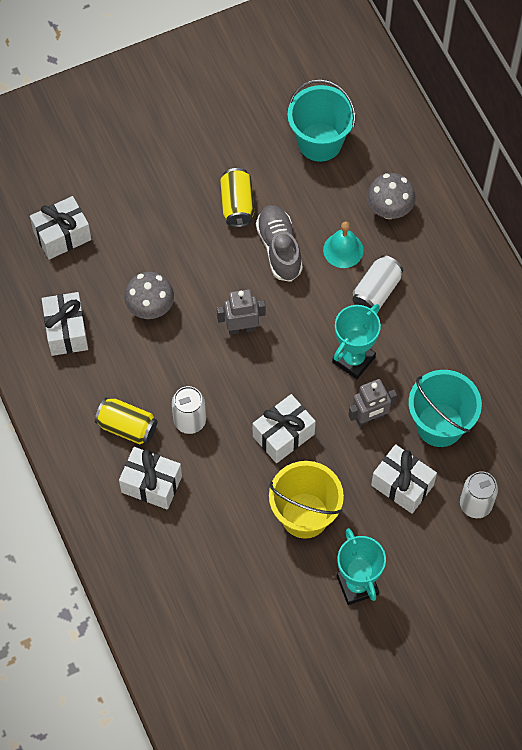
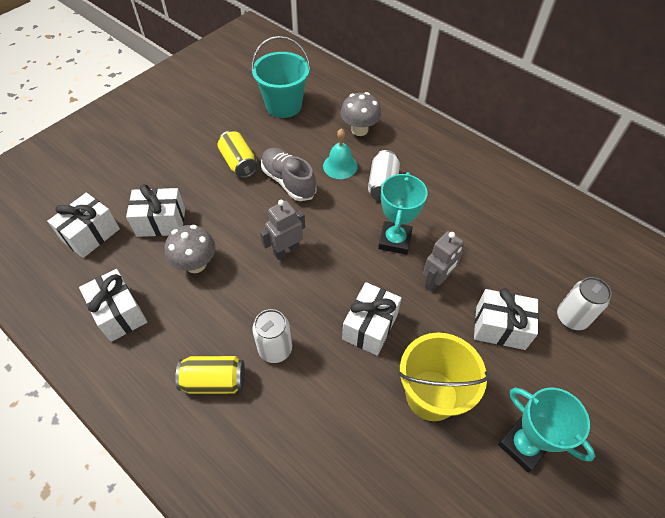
camera: 25 degrees left, 10 degrees down
white gift [119,447,182,510] -> white gift moved to [126,184,185,237]
turquoise bucket [409,370,482,447] -> none

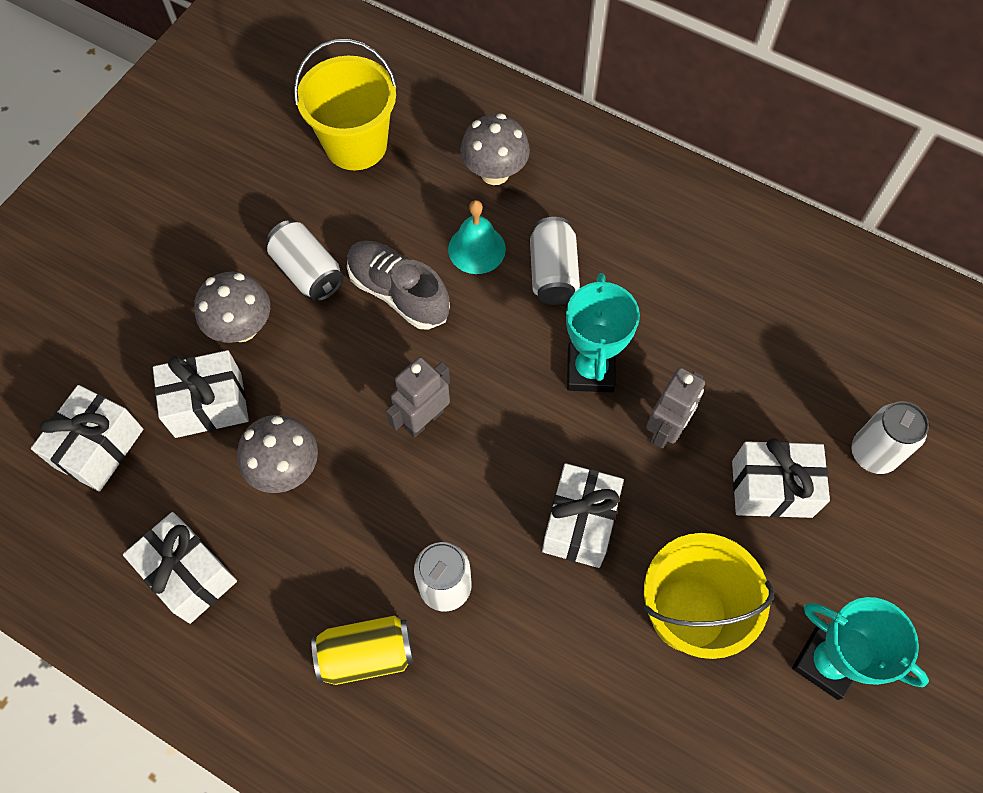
camera: 10 degrees left, 10 degrees up
yellow can [218,131,258,178] -> white can [266,220,344,302]
turquoise bucket [251,36,311,118] -> yellow bucket [294,39,397,170]
none -> grey mushroom [194,271,270,343]

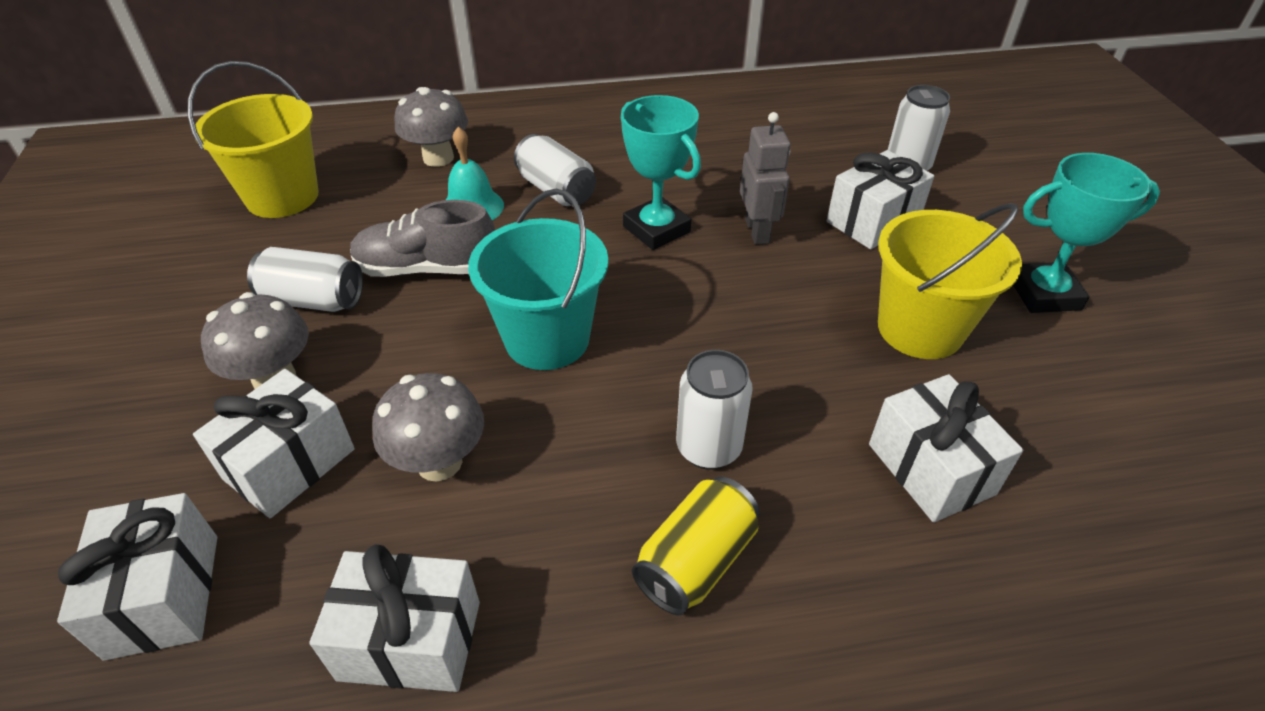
camera: 40 degrees left, 20 degrees down
grey robot [386,357,450,438] -> turquoise bucket [468,189,608,370]
white gift [542,463,624,568] -> white gift moved to [869,374,1023,523]

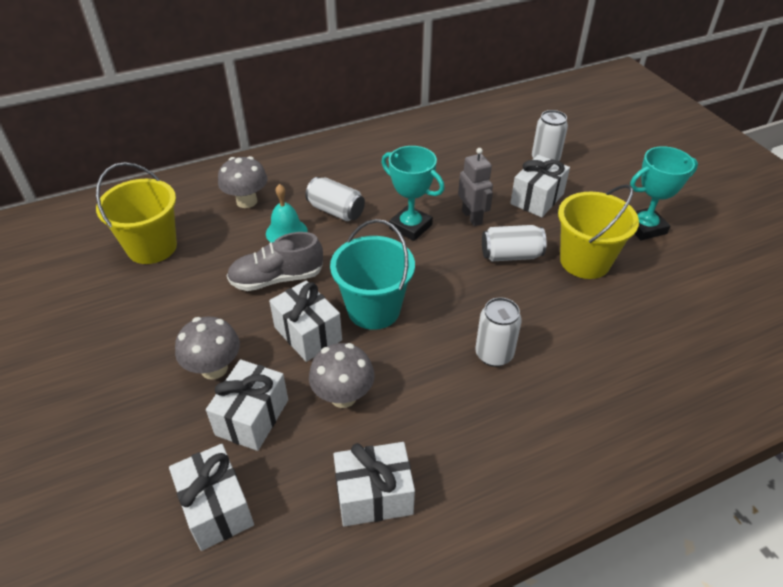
camera: 15 degrees left, 0 degrees up
white can [247,247,363,312] -> white can moved to [482,225,546,262]
yellow can [632,477,760,616] -> none
white gift [869,374,1023,523] -> white gift moved to [269,280,342,362]

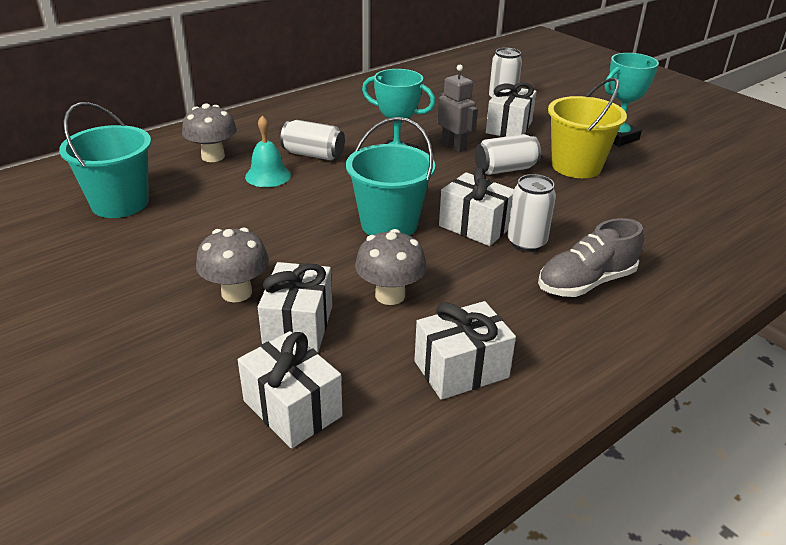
camera: 15 degrees left, 10 degrees down
yellow bucket [96,162,177,264] -> turquoise bucket [59,102,151,218]
grey shoe [227,232,323,291] -> grey shoe moved to [538,218,644,297]
white gift [269,280,342,362] -> white gift moved to [439,167,514,246]

